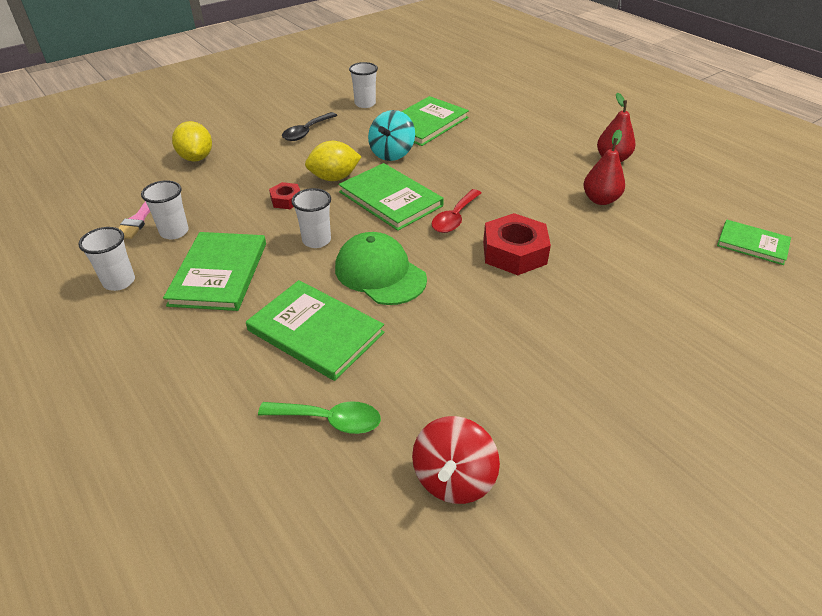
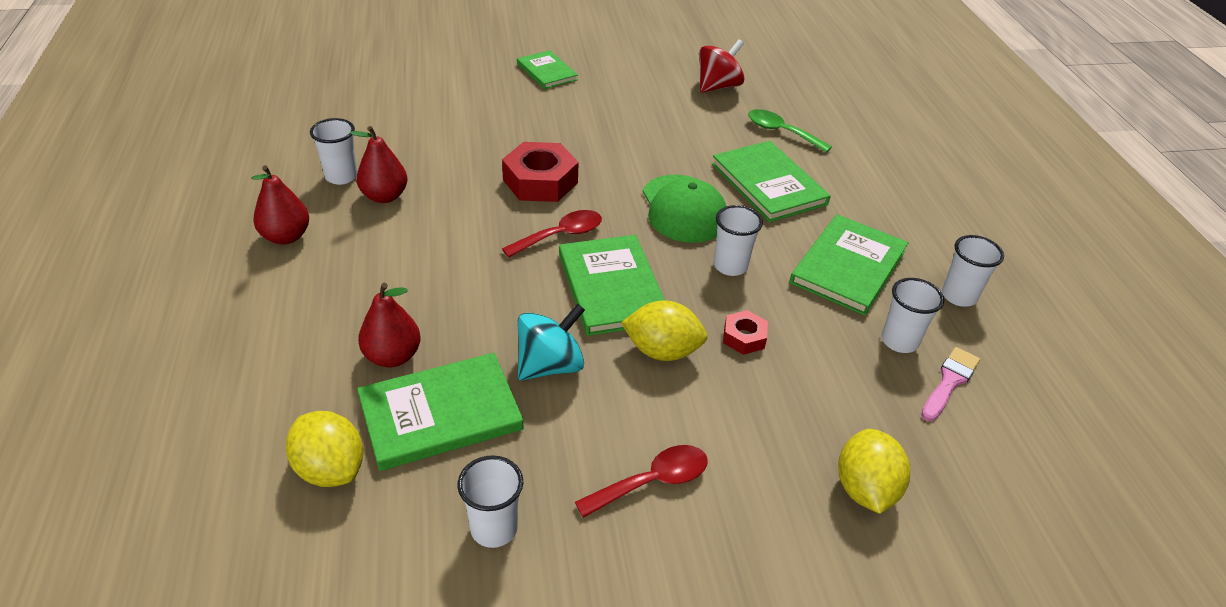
camera: 155 degrees left, 0 degrees up
black spoon [282,112,338,141] -> red spoon [575,445,708,518]
green book [717,220,791,265] -> green book moved to [517,50,578,89]
none -> yellow lemon [286,411,363,487]
none -> white cup [310,118,357,185]
none -> red pear [358,283,421,367]

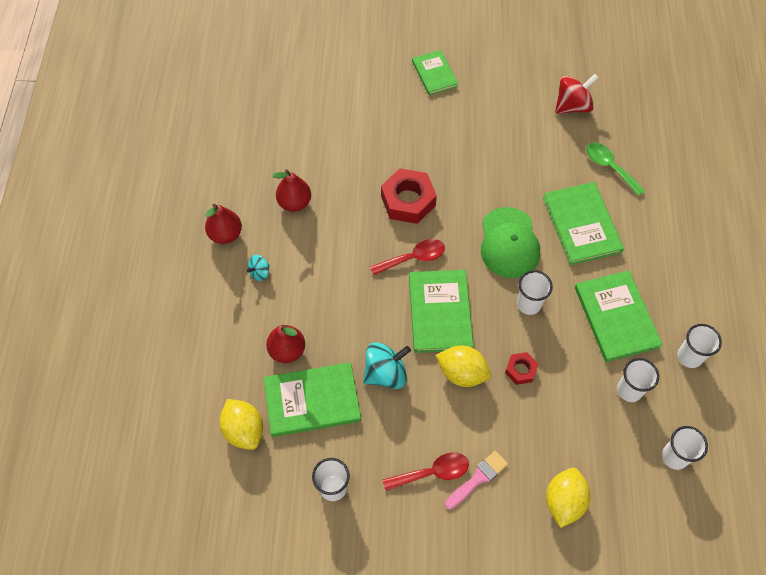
camera: 15 degrees right, 20 degrees up
white cup [310,118,357,185] -> white cup moved to [662,426,708,470]
green book [789,214,908,316] -> green book turned 60 degrees counterclockwise [575,270,662,362]
pink brush [921,347,980,421] -> pink brush moved to [445,451,508,509]
none -> turquoise spinning top [247,255,270,281]

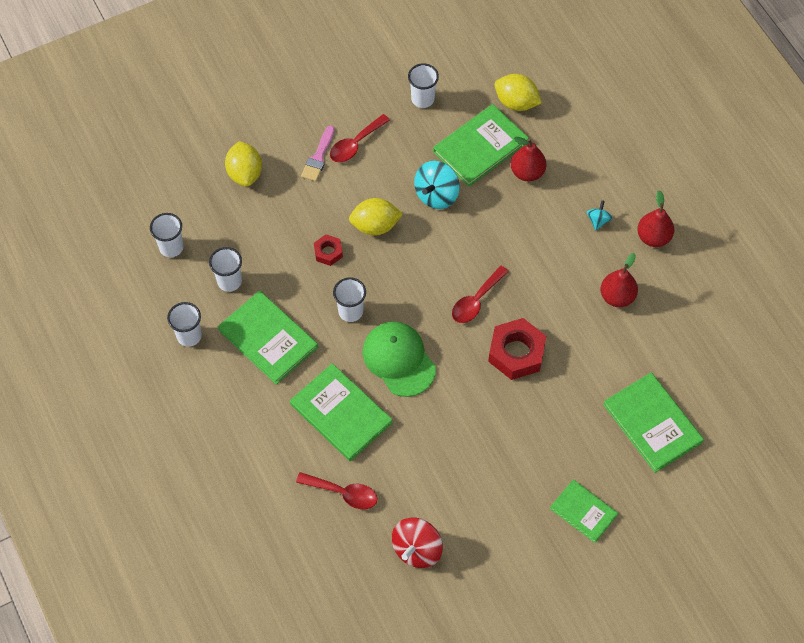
camera: 150 degrees right, 0 degrees up
green book [409,270,474,353] -> green book moved to [603,372,704,473]
green spoon [586,142,646,196] -> red spoon [296,472,378,509]

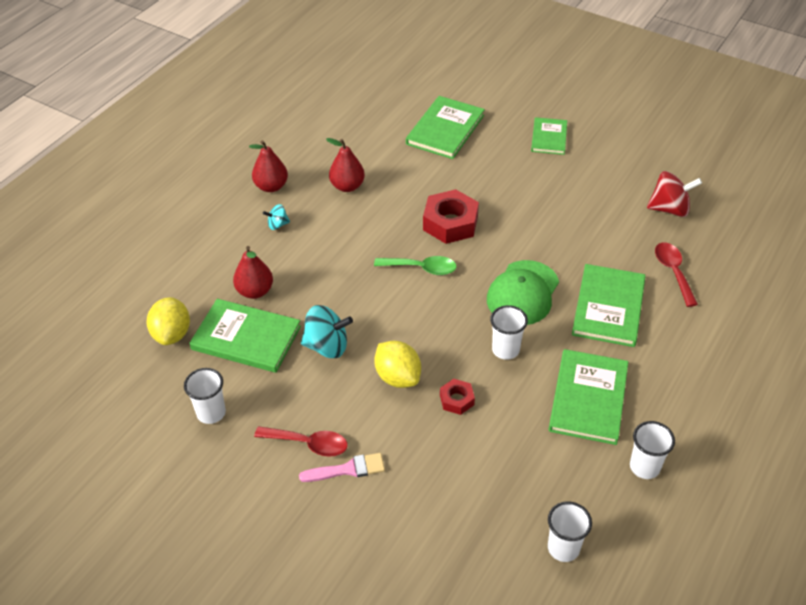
camera: 120 degrees left, 15 degrees down
white cup [209,247,242,292] -> none
yellow lemon [225,141,262,187] -> none
red spoon [452,266,509,323] -> green spoon [374,256,457,275]

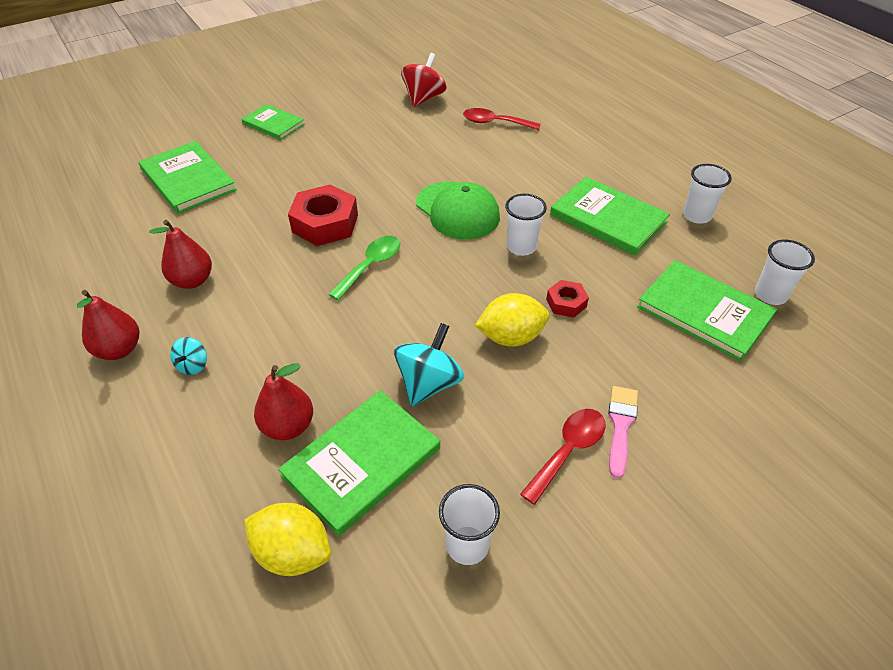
camera: 65 degrees left, 0 degrees up
green book [572,264,646,347] -> green book moved to [637,260,777,362]

